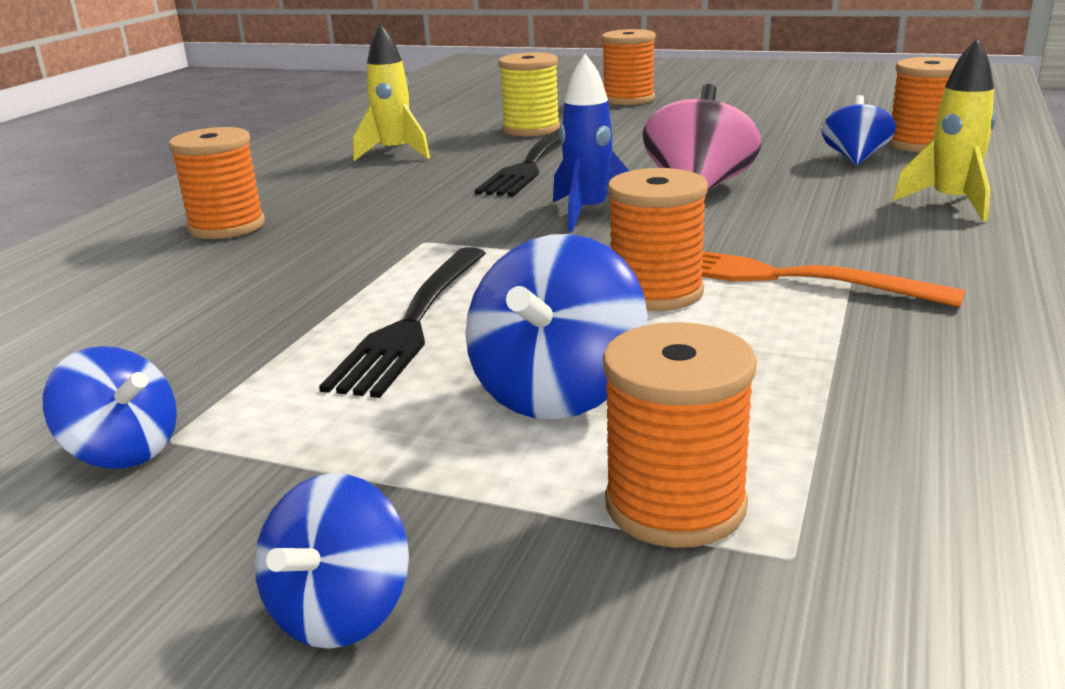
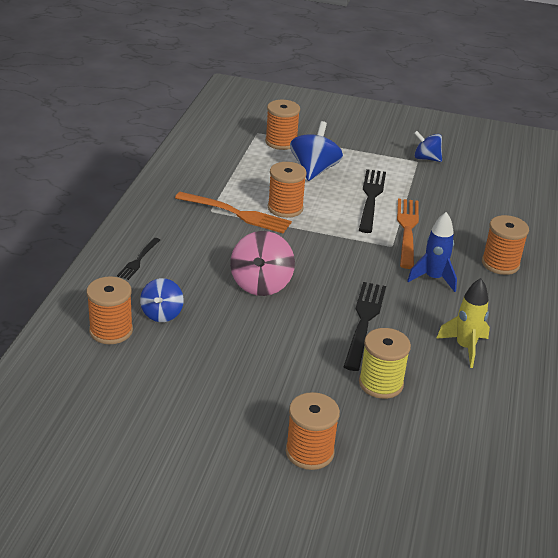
camera: 170 degrees right, 10 degrees up
blue spinning top [255,473,409,649] -> none
blue rocket [553,54,629,232] -> blue rocket moved to [407,212,457,292]
yellow rocket [893,39,996,222] -> black fork [117,238,160,280]
none -> orange fork [397,199,419,269]

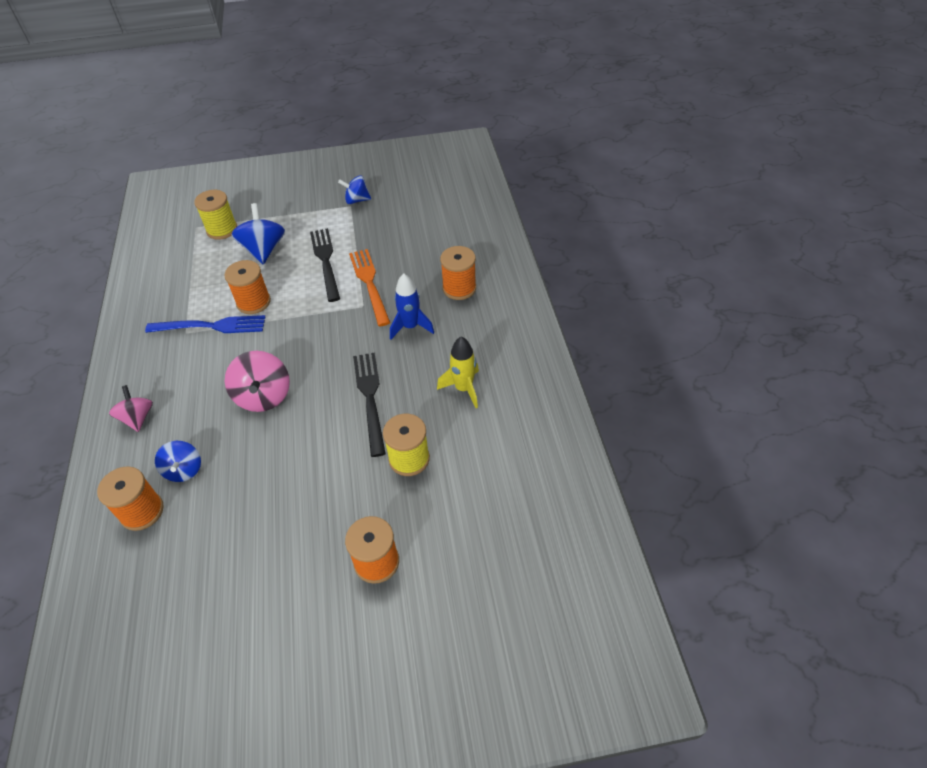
camera: 20 degrees left, 15 degrees up
black fork [117,238,160,280] -> pink spinning top [109,385,153,432]
orange fork [175,192,292,233] -> blue fork [145,315,266,333]
orange spool [265,100,300,150] -> yellow spool [194,190,237,240]

